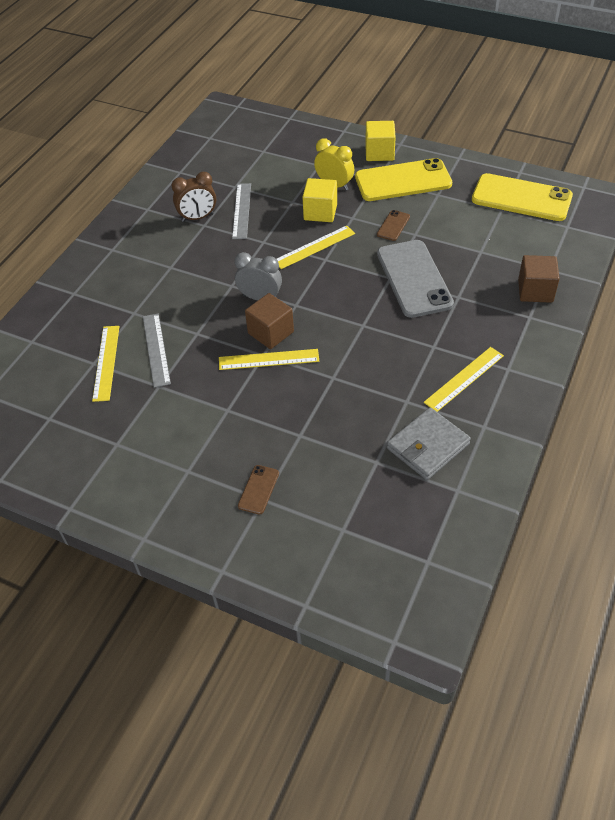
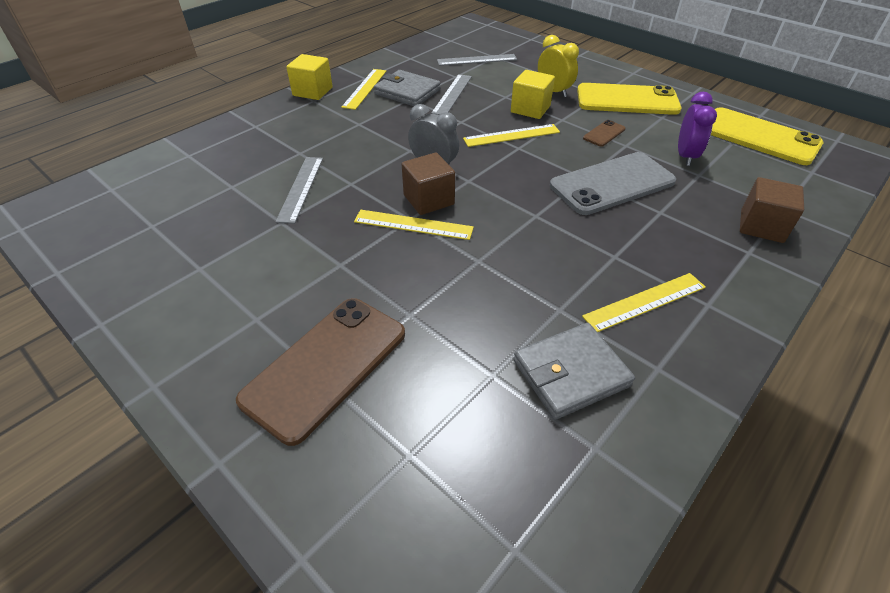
camera: 15 degrees right, 5 degrees down
yellow ruler [92,326,120,402] -> yellow ruler moved to [341,69,386,110]
brown clock [172,172,216,222] -> grey wallet [374,70,440,106]
brown phone [238,465,279,515] -> brown phone [236,298,405,446], size x2.27
yellow cube [365,121,396,161] -> yellow cube moved to [286,54,333,100]
grey phone [377,240,454,318] -> grey phone turned 60 degrees clockwise [550,152,676,215]
none -> grey ruler [437,54,517,66]
none -> purple clock [678,92,717,166]

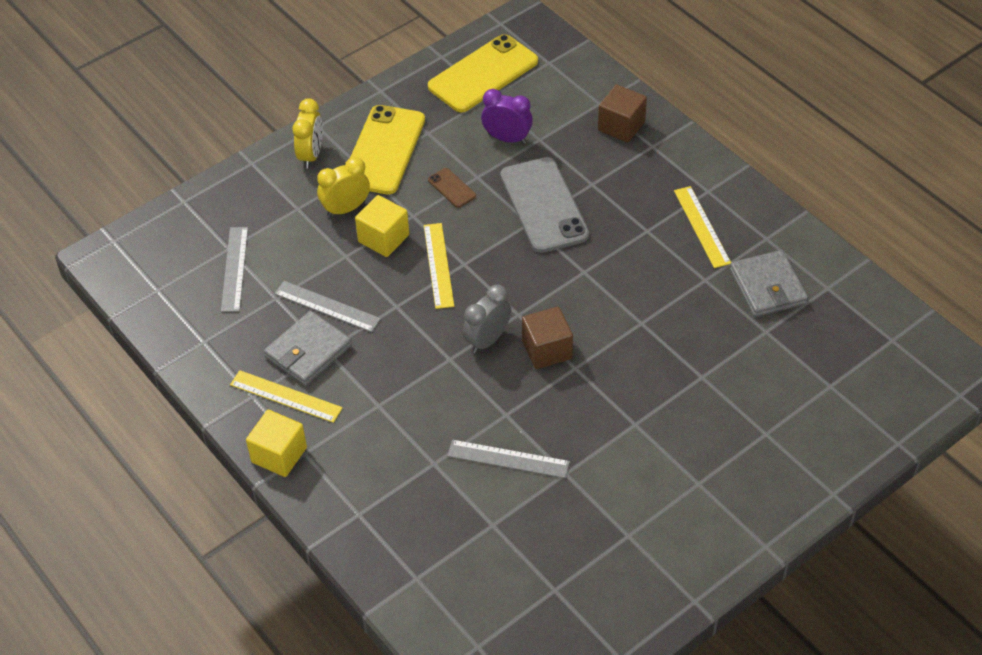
camera: 80 degrees left, 5 degrees up
brown phone [236,298,405,446] -> none
yellow ruler [354,210,474,240] -> none
none -> yellow clock [292,99,322,169]

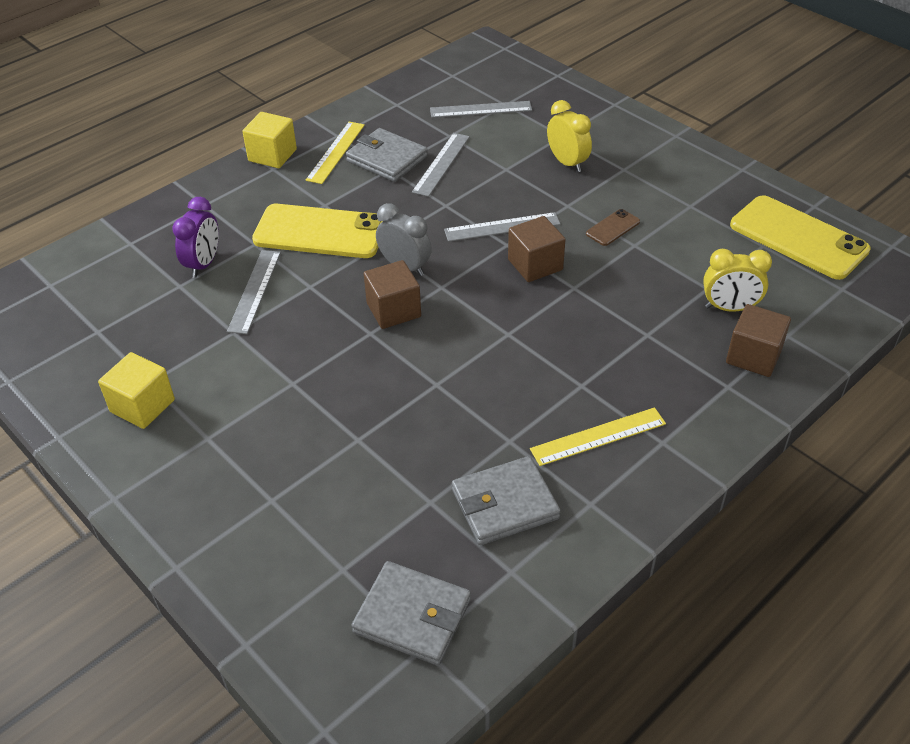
camera: 85 degrees right, 5 degrees down
yellow clock [292,99,322,169] -> yellow clock moved to [703,249,772,312]
yellow phone [350,105,425,195] -> yellow phone moved to [252,204,383,258]
yellow cube [355,195,409,257] -> yellow cube moved to [98,352,175,429]
yellow ruler [424,223,454,309] -> grey ruler [444,212,560,242]
purple clock [481,89,533,144] -> purple clock moved to [172,197,219,278]
grey phone [500,157,589,253] -> none
none -> grey wallet [351,561,471,666]
none -> brown cube [508,216,566,282]

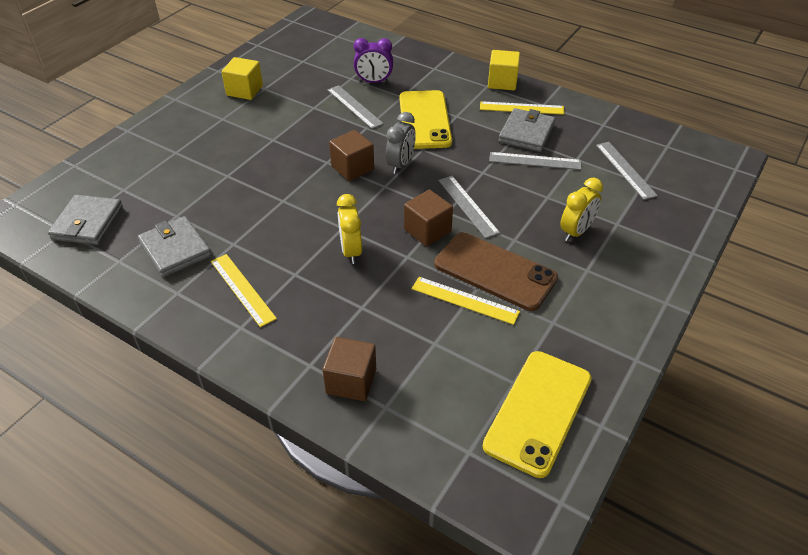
camera: 75 degrees right, 0 degrees up
grey ruler [227,250,281,334] -> grey ruler turned 60 degrees clockwise [327,85,384,129]
brown phone [586,209,640,246] -> brown phone [434,232,558,311], size x2.27
yellow clock [703,249,772,312] -> yellow clock moved to [337,194,362,264]
none -> yellow ruler [411,277,520,325]

